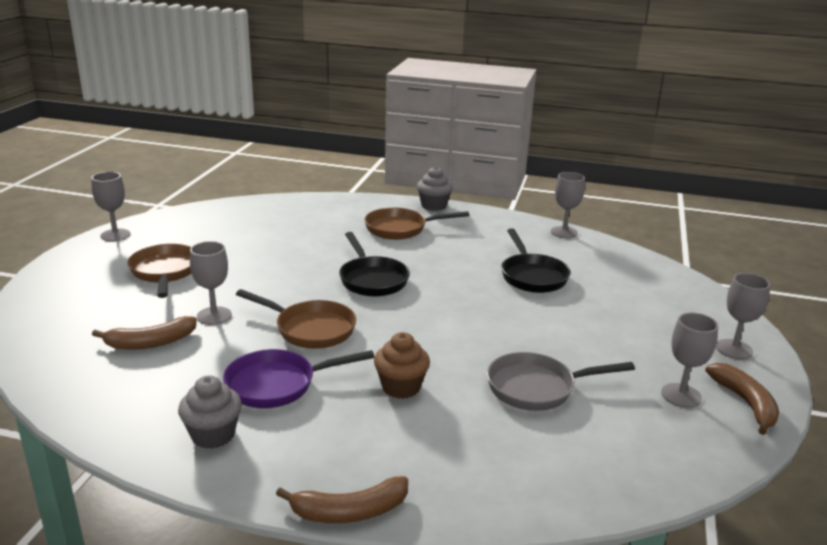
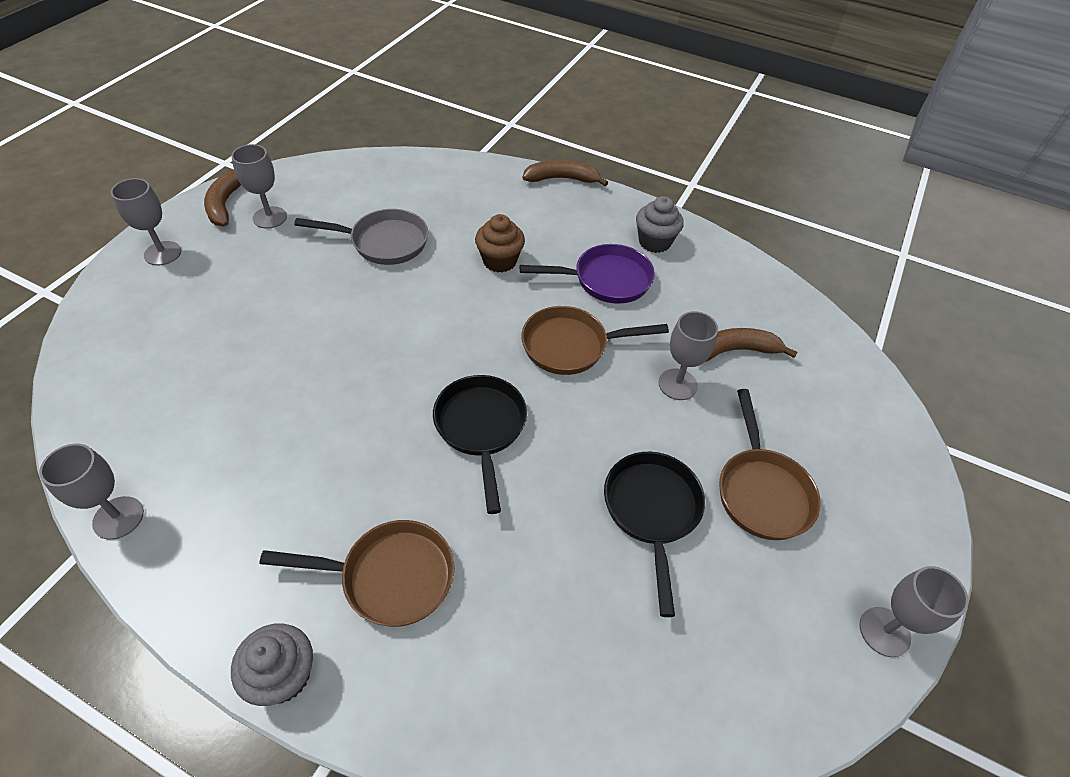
camera: 170 degrees left, 25 degrees up
brown pan [236,289,356,349] -> brown pan turned 45 degrees counterclockwise [521,306,669,375]
black pan [501,228,571,293] -> black pan moved to [604,452,705,617]

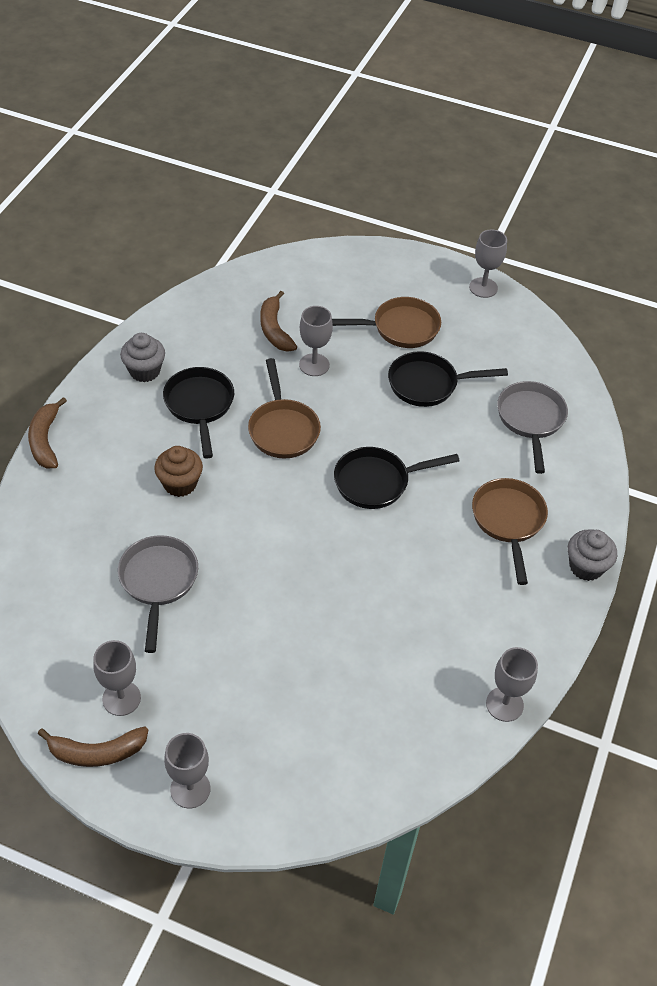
camera: 95 degrees left, 0 degrees up
purple pan [520,244,655,304] -> black pan [163,367,234,459]
none -> grey pan [497,381,568,474]

